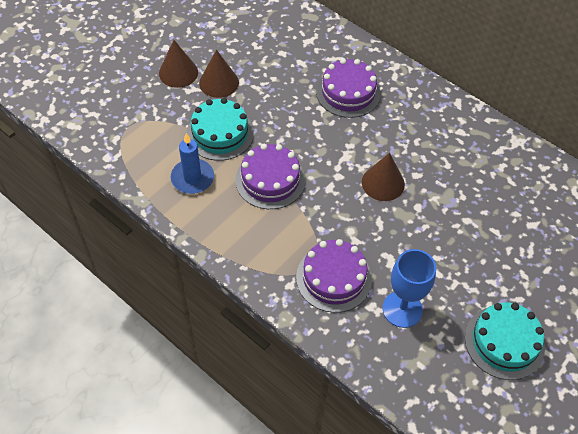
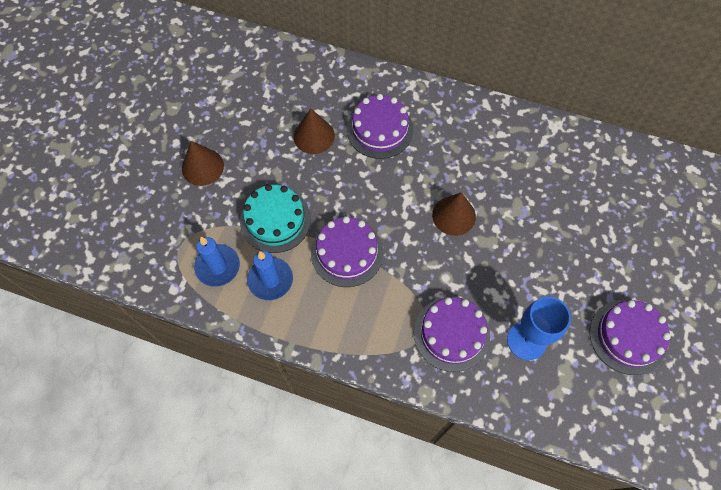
camera: 20 degrees left, 10 degrees up
brown cone [199,50,239,98] -> brown cone moved to [294,109,335,154]
turquoise cake [465,302,545,380] -> purple cake [590,300,671,375]
none -> blue candle [194,237,240,287]

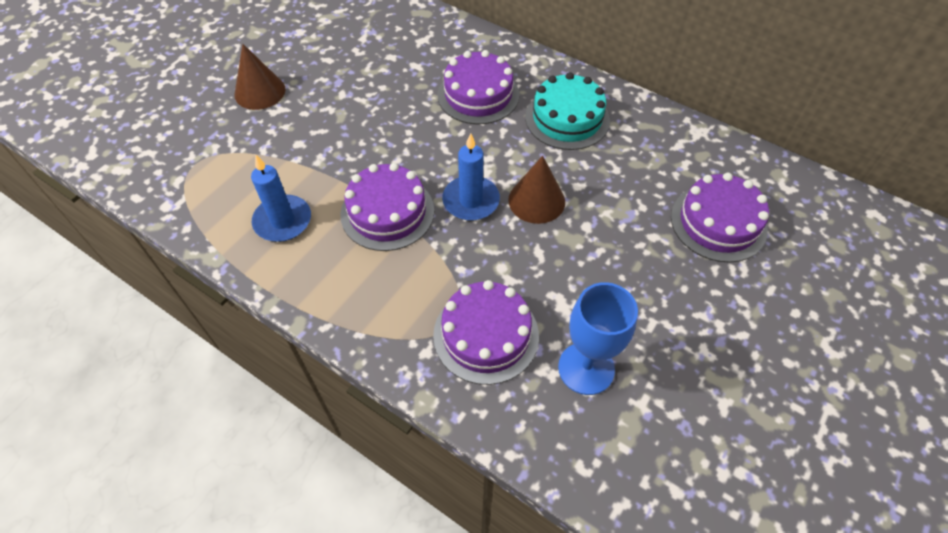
camera: 15 degrees right, 10 degrees down
blue candle [194,237,240,287] -> blue candle moved to [442,133,500,221]
turquoise cake [240,184,311,253] -> turquoise cake moved to [525,72,610,150]
brown cone [294,109,335,154] -> none
purple cake [590,300,671,375] -> purple cake moved to [671,173,769,262]

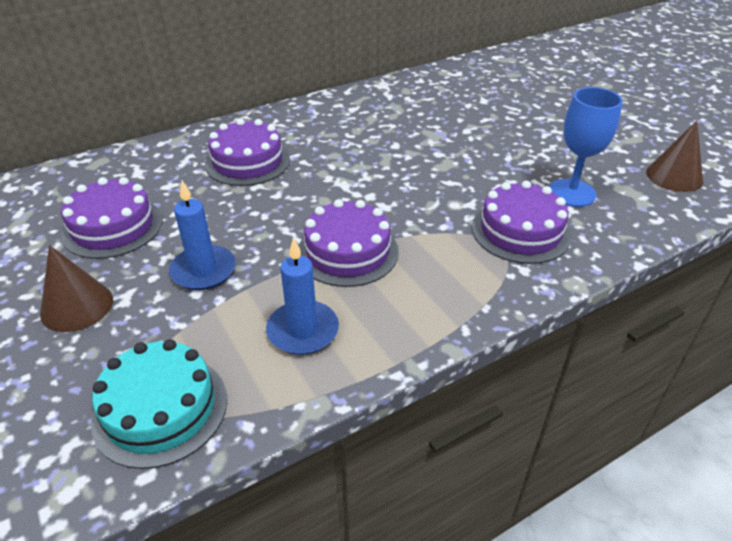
camera: 65 degrees left, 15 degrees down
blue candle [442,133,500,221] -> blue candle moved to [169,181,236,290]
brown cone [508,156,565,224] -> brown cone moved to [646,121,703,192]
turquoise cake [525,72,610,150] -> turquoise cake moved to [91,339,227,469]
purple cake [671,173,769,262] -> purple cake moved to [61,177,163,259]

